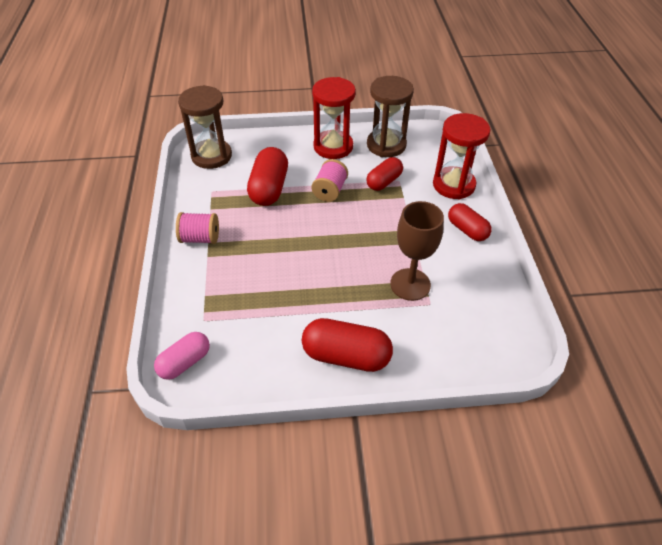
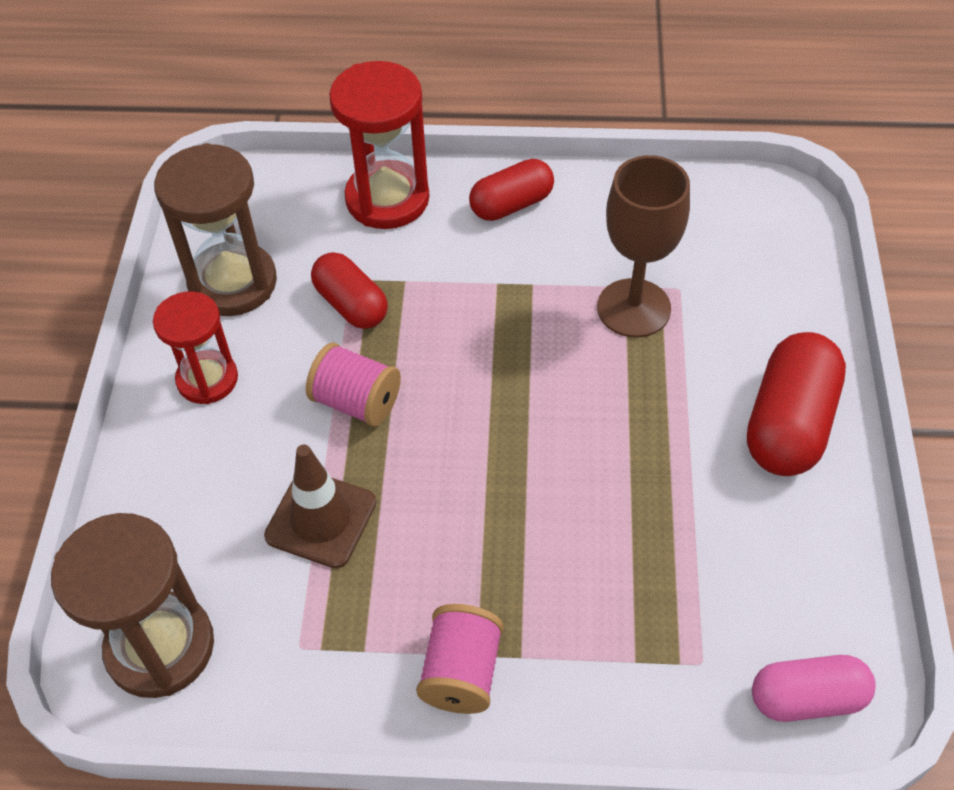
camera: 80 degrees left, 5 degrees up
pink capsule [154,332,210,380] -> pink capsule turned 60 degrees counterclockwise [752,655,876,722]
red capsule [247,147,288,206] -> brown traffic cone [264,444,377,568]
red hourglass [312,77,356,159] -> red hourglass [153,291,238,404], size x0.66

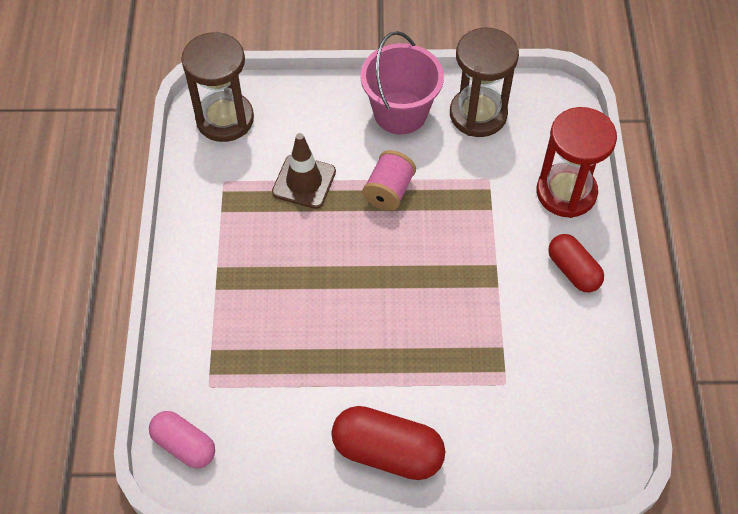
camera: 85 degrees right, 5 degrees up
red hourglass [153,291,238,404] -> pink bucket [360,31,444,134]
red capsule [311,252,388,329] -> none
pink spool [416,604,504,714] -> none
brown goblet [597,155,690,338] -> none
pink capsule [752,655,876,722] -> pink capsule turned 45 degrees counterclockwise [149,411,215,469]

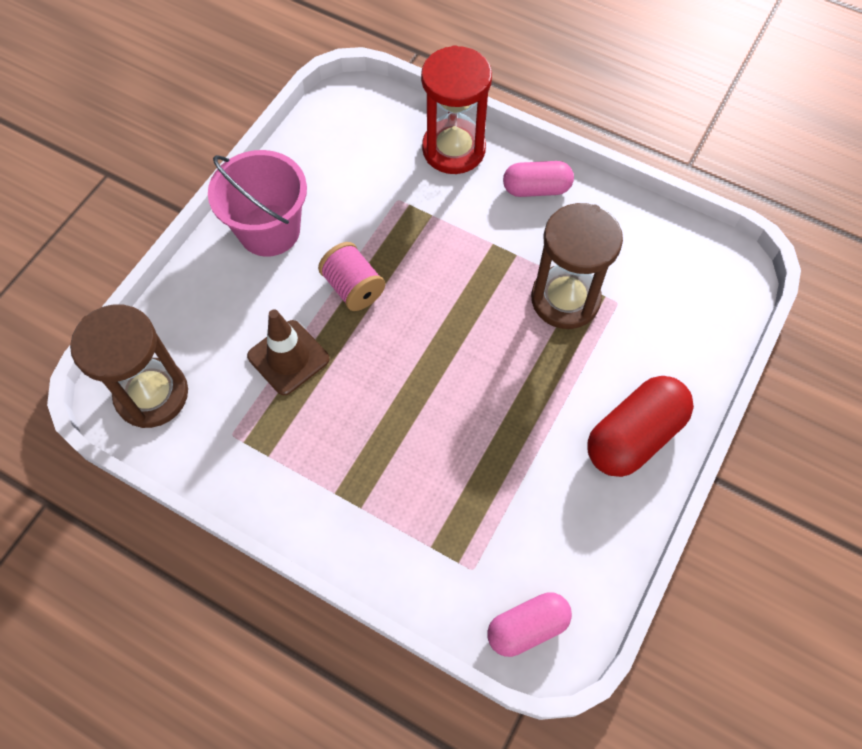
camera: 60 degrees left, 5 degrees up
brown hourglass [450,28,519,137] -> brown hourglass moved to [531,203,623,329]
red capsule [548,234,604,292] -> pink capsule [503,161,574,197]

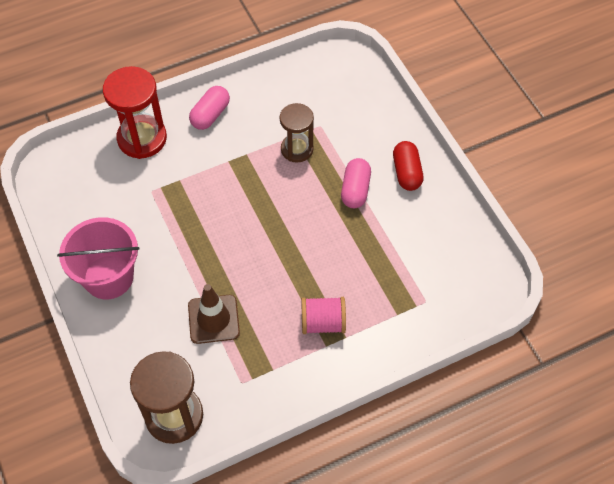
camera: 55 degrees left, 5 degrees down
pink spool [318,242,385,311] -> pink spool moved to [301,297,346,334]
pink capsule [487,592,572,657] -> pink capsule moved to [341,158,371,208]
brown hourglass [531,203,623,329] -> brown hourglass [280,103,314,163], size x0.66
red capsule [587,376,694,477] -> red capsule [393,141,424,191], size x0.65

